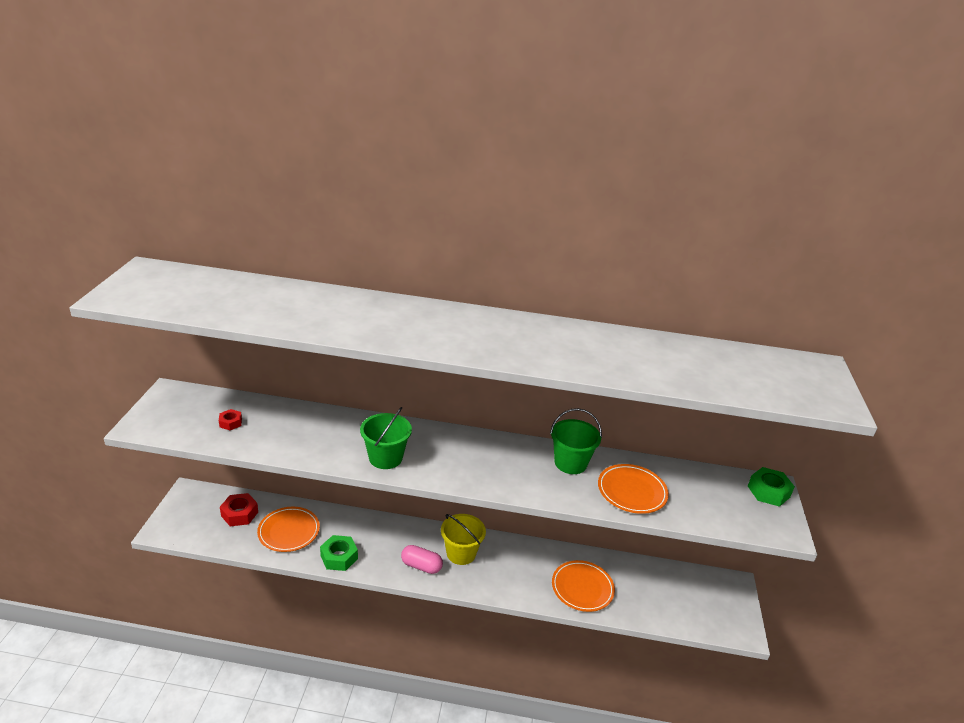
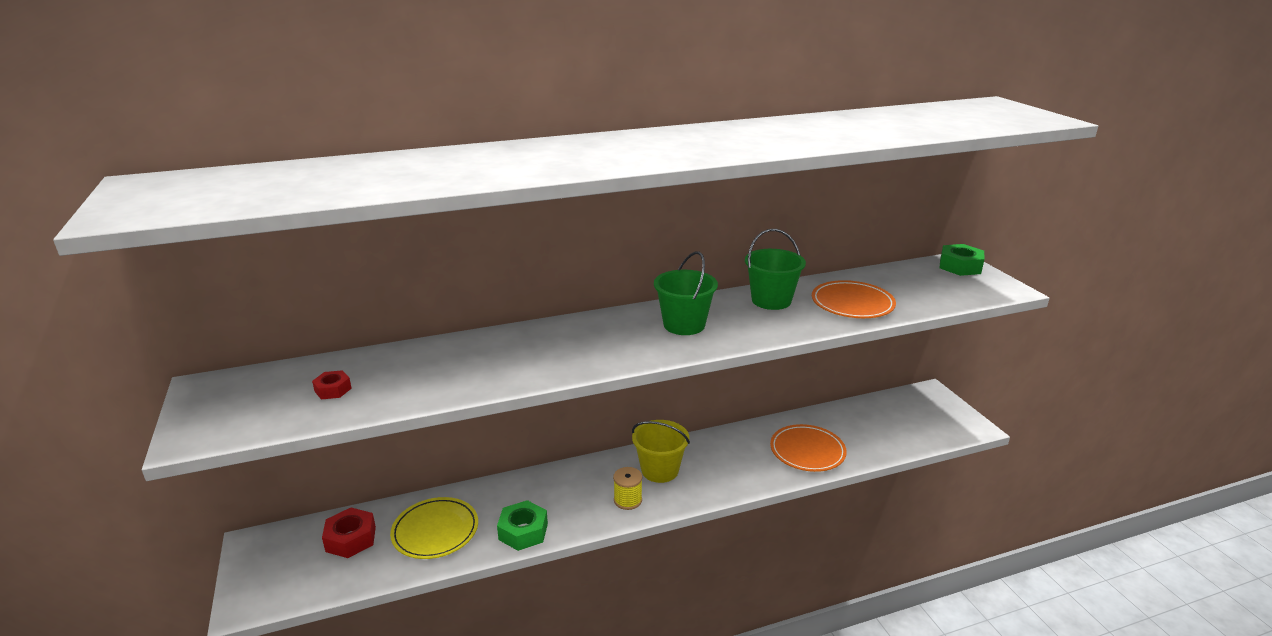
camera: 25 degrees left, 5 degrees down
orange plate [257,507,320,552] -> yellow plate [390,497,478,559]
green bucket [360,407,412,469] -> green bucket moved to [654,251,718,335]
pink capsule [401,545,443,574] -> yellow spool [613,467,642,510]

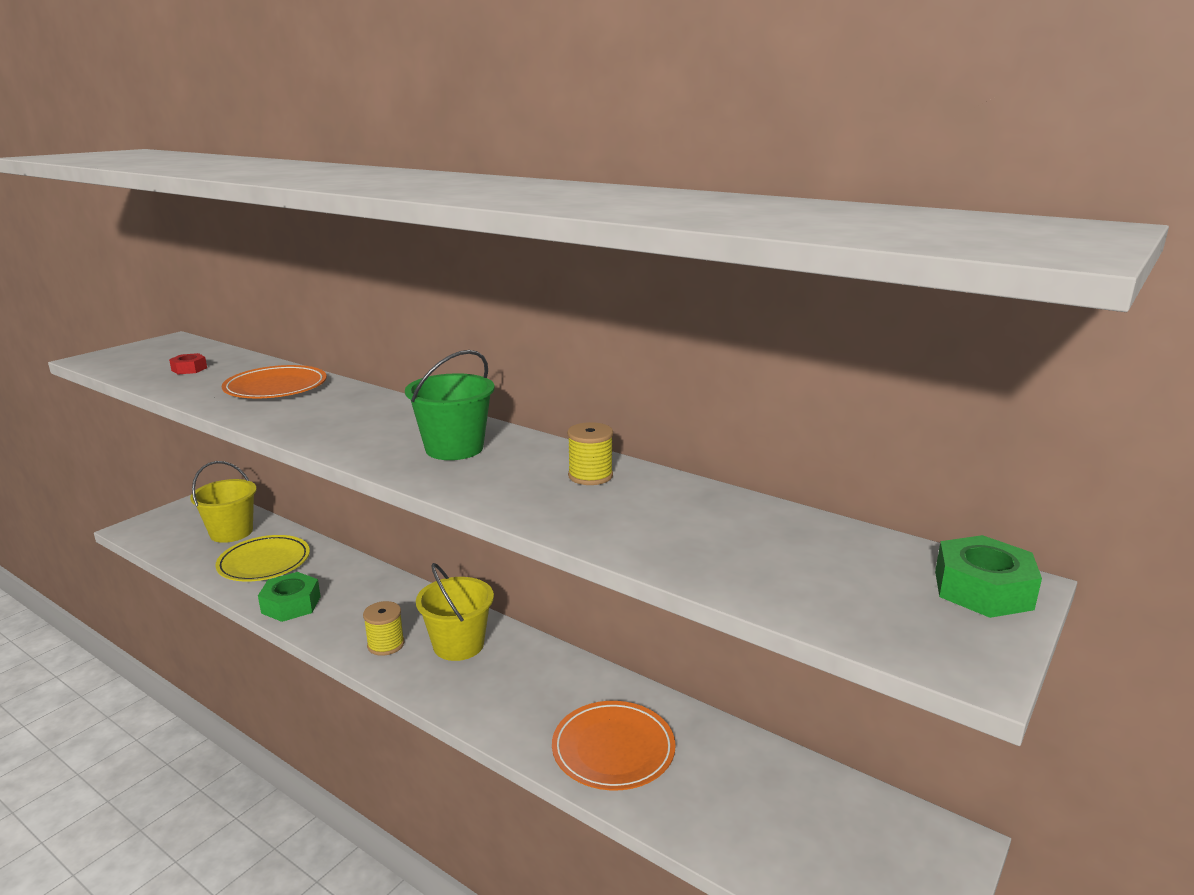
camera: 55 degrees right, 5 degrees down
red nut [322,508,376,558] -> yellow bucket [190,461,257,543]
green bucket [745,229,806,310] -> yellow spool [567,422,613,485]
orange plate [812,280,896,318] -> orange plate moved to [222,365,327,398]

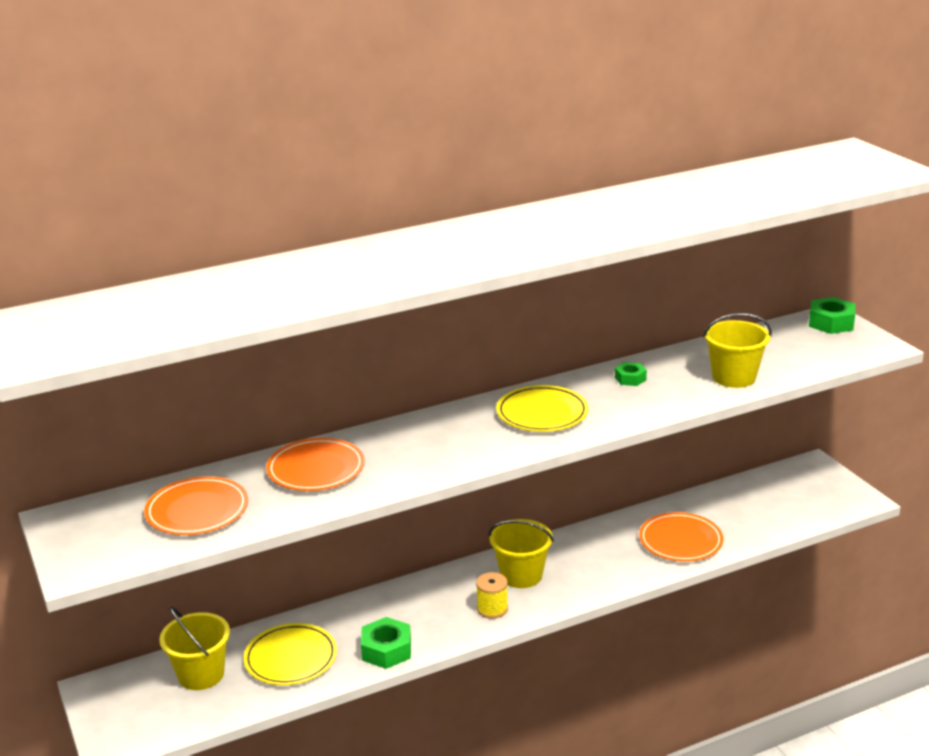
camera: 60 degrees left, 5 degrees up
red nut [169,353,207,374] -> orange plate [144,476,248,535]
green bucket [405,350,495,460] -> yellow plate [496,385,589,432]
yellow spool [567,422,613,485] -> green nut [615,362,647,386]
none -> yellow bucket [703,313,772,388]

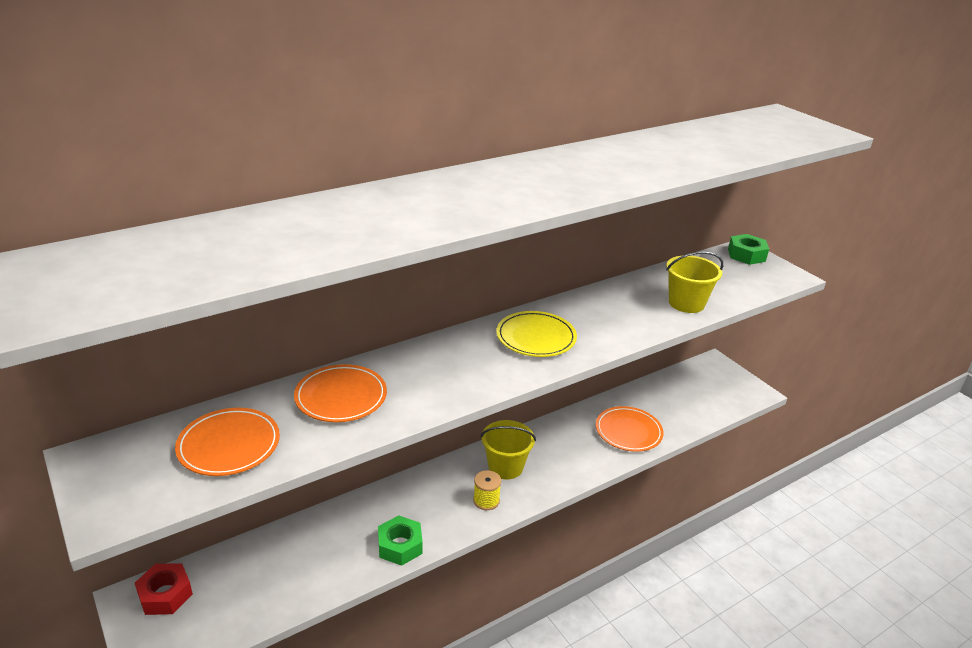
camera: 10 degrees left, 5 degrees up
yellow bucket [159,607,230,690] -> none
yellow plate [244,623,337,685] -> none
green nut [615,362,647,386] -> none
none -> red nut [135,563,193,615]

